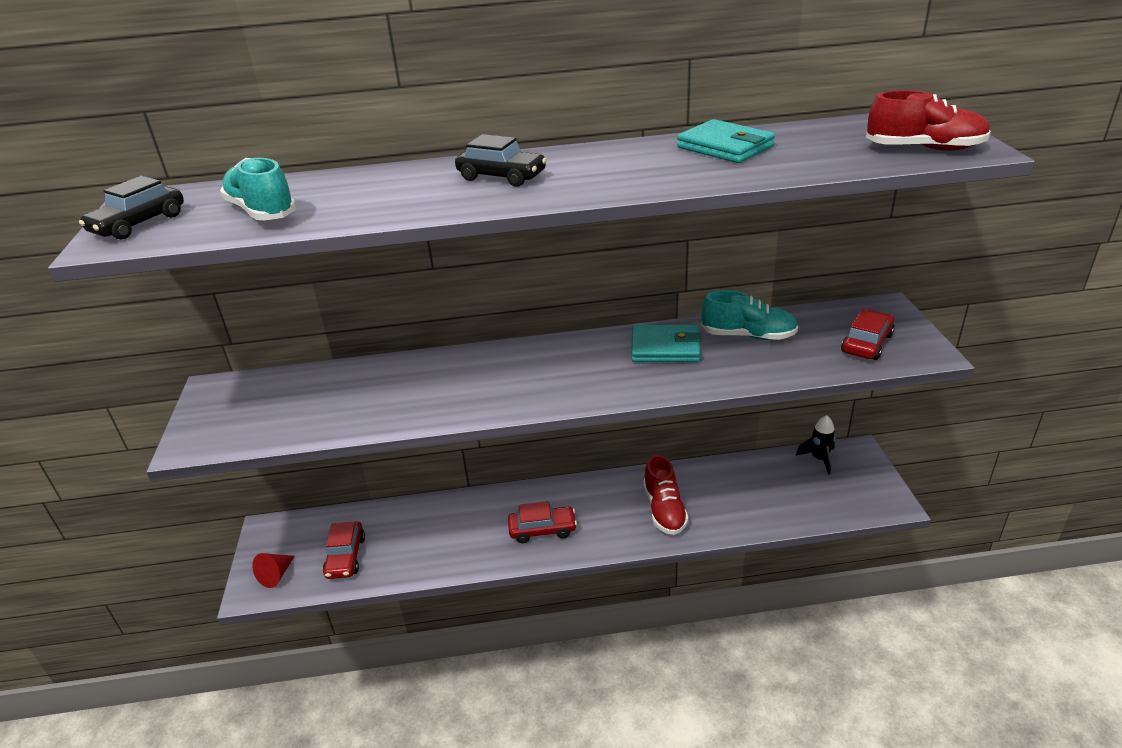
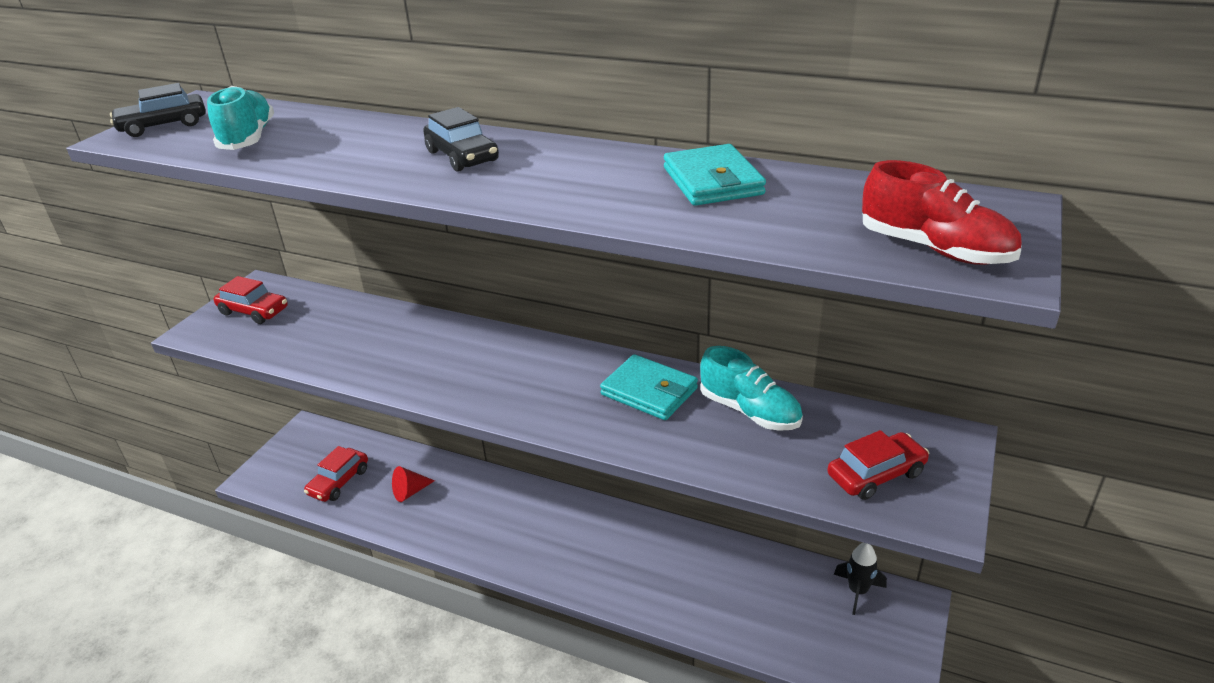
camera: 30 degrees right, 0 degrees up
red cone [252,553,295,588] -> red cone moved to [392,466,435,502]
red car [508,501,577,543] -> red car moved to [214,276,288,324]
red shoe [643,455,689,535] -> none

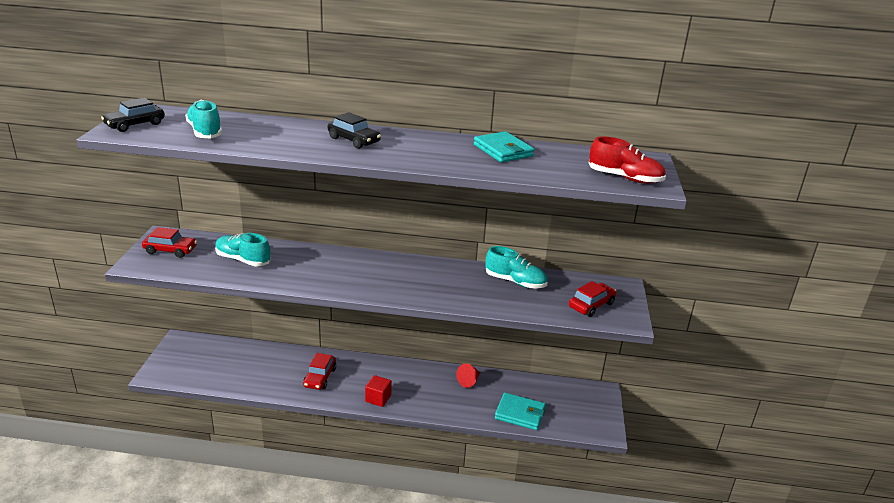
camera: 20 degrees left, 5 degrees down
red car [304,446,368,502] -> red car moved to [303,353,336,390]
red cone [392,466,435,502] -> red cone moved to [456,363,480,388]
turquoise wallet [600,354,698,420] -> turquoise wallet moved to [495,393,546,430]
black rocket [834,543,887,615] -> none
none -> turquoise shoe [215,233,271,266]
none -> red cube [365,375,392,407]

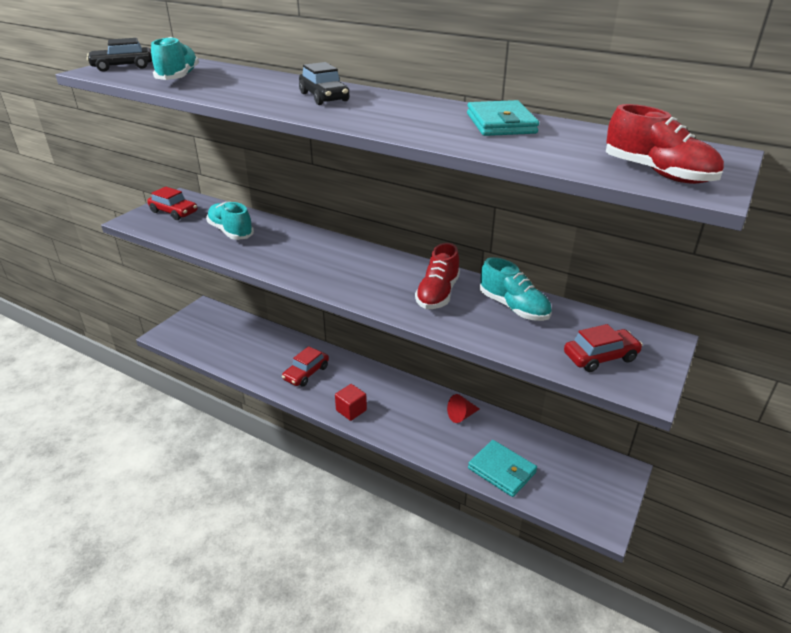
camera: 25 degrees right, 5 degrees up
none -> red shoe [415,243,460,309]

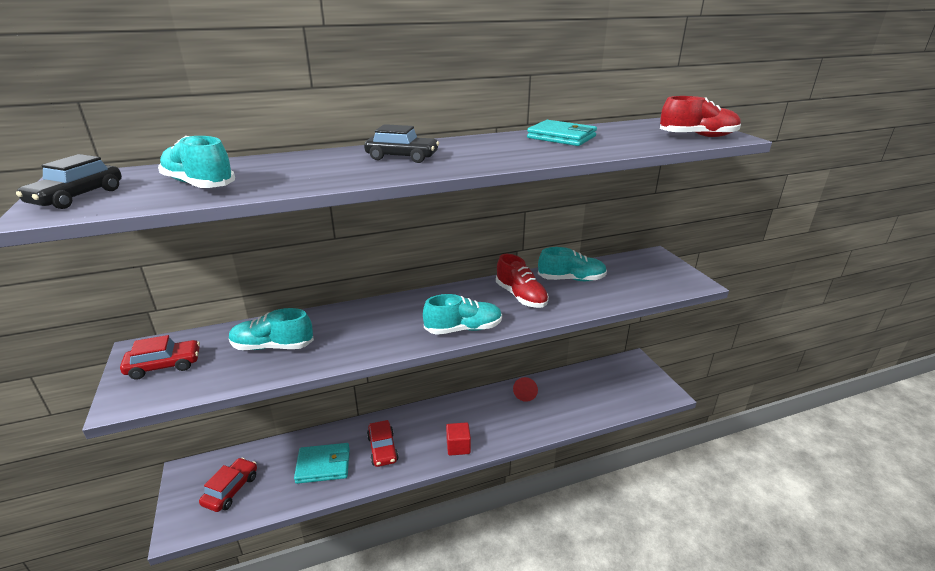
camera: 50 degrees left, 5 degrees down
turquoise wallet [468,440,537,497] -> turquoise wallet moved to [294,443,350,484]
red car [564,324,643,372] -> red car moved to [199,458,257,512]
none -> turquoise shoe [423,294,502,335]

